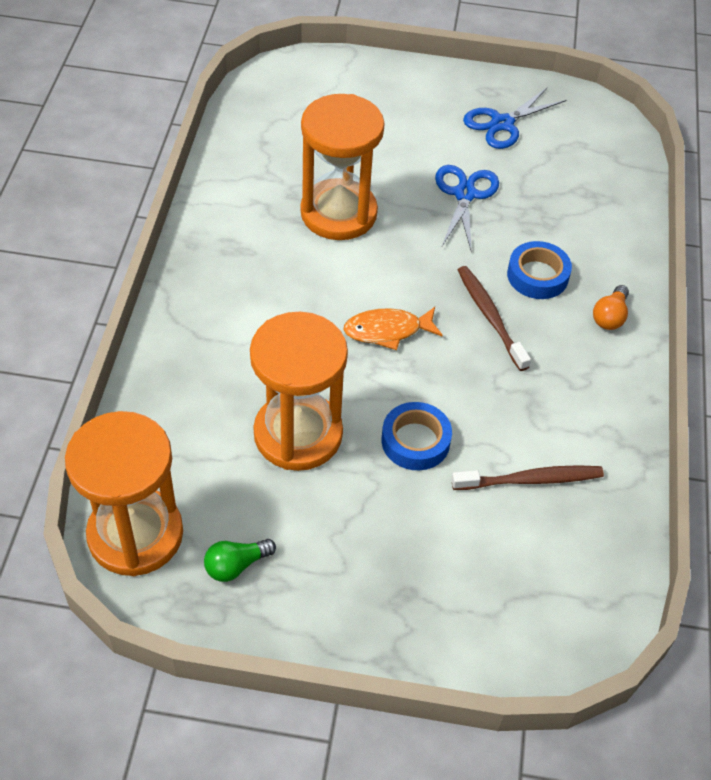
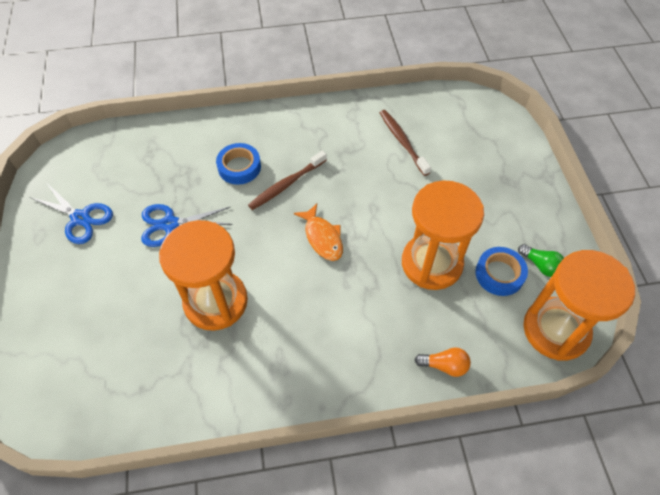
camera: 105 degrees left, 5 degrees up
blue tape [382,402,452,470] -> blue tape moved to [475,247,528,296]
orange light bulb [593,285,629,330] -> orange light bulb moved to [415,347,471,377]

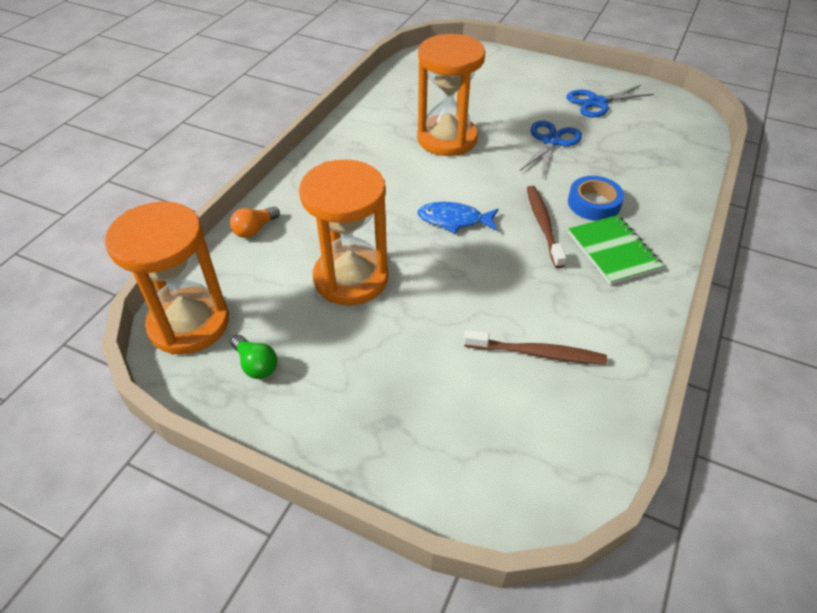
camera: 125 degrees right, 10 degrees down
orange fish [294,204,343,261] -> blue fish [417,202,498,233]
blue tape [475,247,528,296] -> none
green light bulb [518,244,564,277] -> green light bulb turned 120 degrees counterclockwise [231,335,277,379]
none -> green notebook [568,215,663,285]

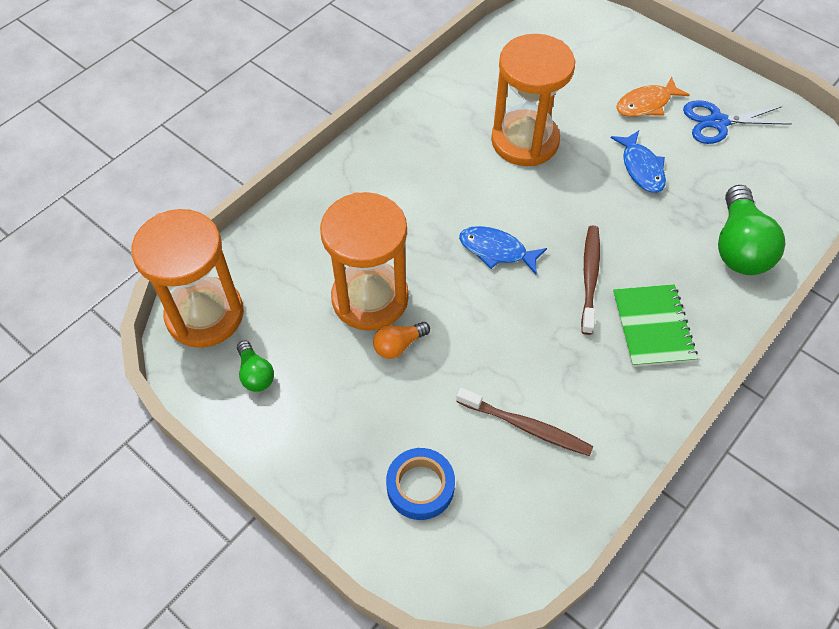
camera: 15 degrees right, 10 degrees up
orange light bulb [230,206,280,238] -> orange light bulb moved to [373,322,430,359]
blue scissors [520,120,582,177] -> blue fish [610,131,666,193]
blue tape [568,176,624,221] -> blue tape moved to [386,448,455,520]
none -> orange fish [616,76,690,117]
none -> green light bulb [718,185,785,275]

